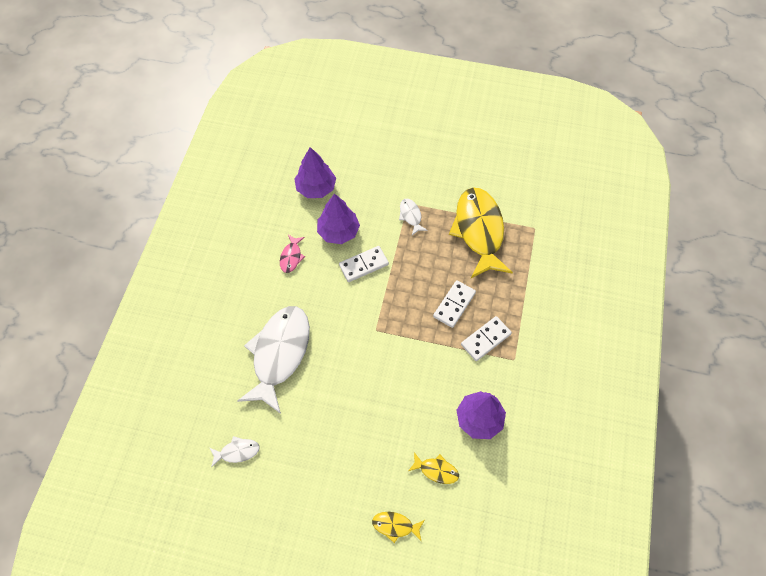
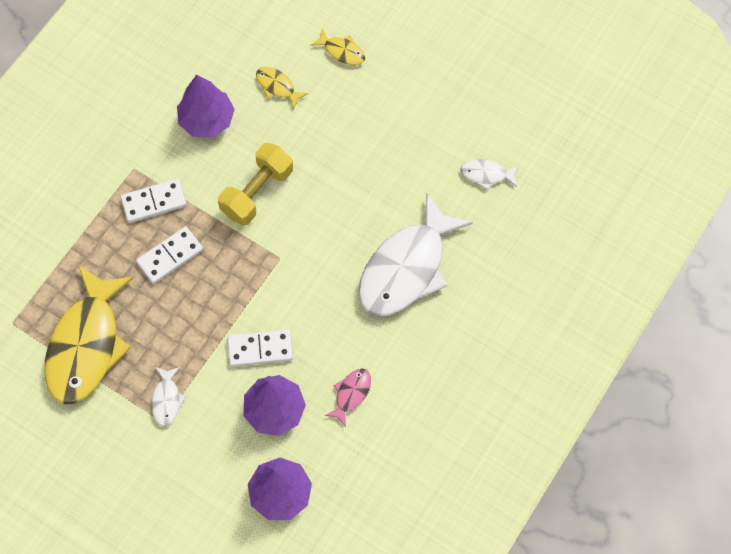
camera: 160 degrees left, 5 degrees up
none -> yellow dumbbell [218,143,293,226]

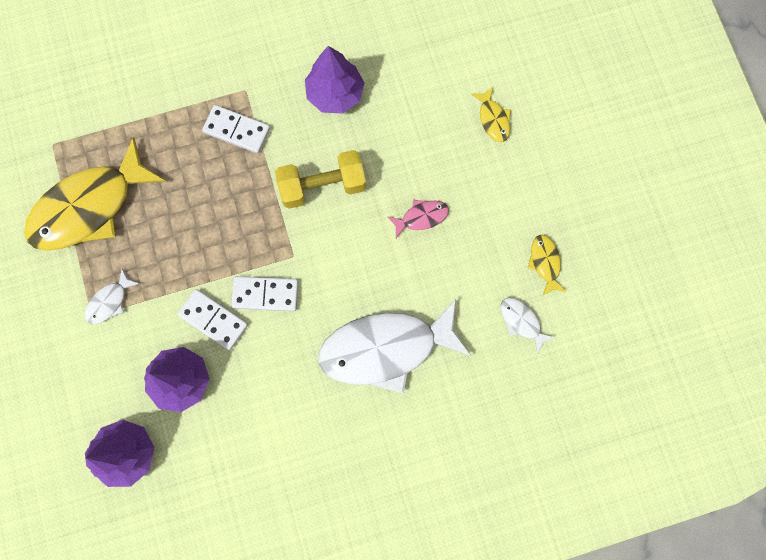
camera: 40 degrees right, 10 degrees up
white domino [136,226,203,284] -> white domino moved to [231,276,299,311]
yellow fish [256,67,308,109] -> yellow fish moved to [528,235,567,296]
pink fish [324,369,371,427] -> pink fish moved to [387,199,449,238]

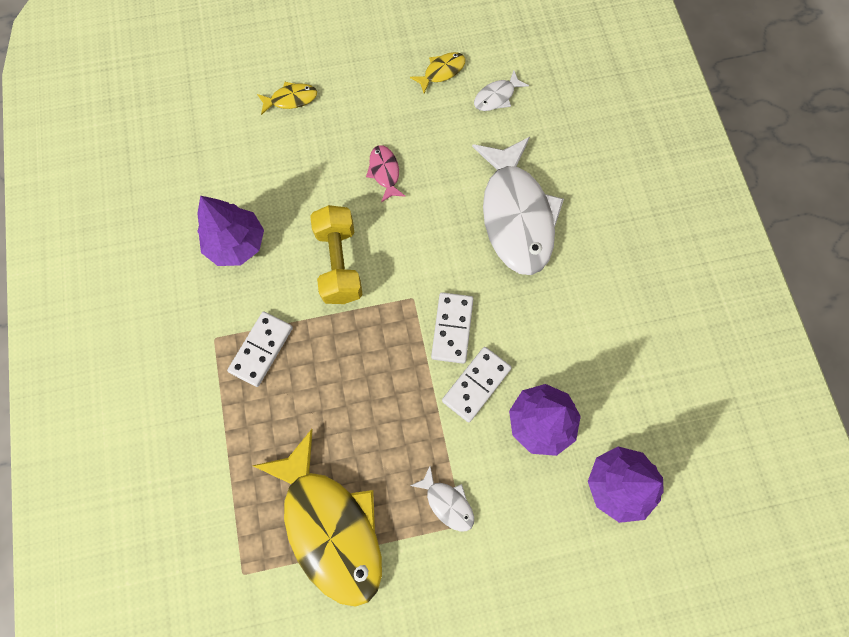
camera: 85 degrees left, 5 degrees down
yellow fish [528,235,567,296] -> yellow fish turned 150 degrees clockwise [410,52,466,93]

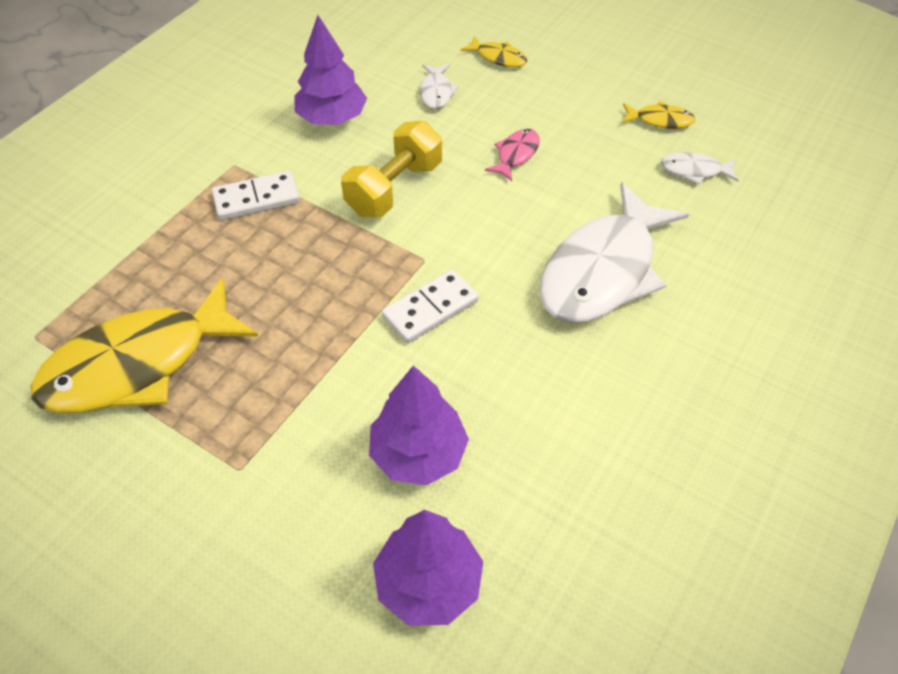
camera: 45 degrees right, 20 degrees down
yellow fish [253,429,382,607] -> yellow fish turned 45 degrees clockwise [31,278,259,413]
white fish [410,466,474,532] -> white fish moved to [420,64,459,109]
white domino [442,347,512,422] -> none

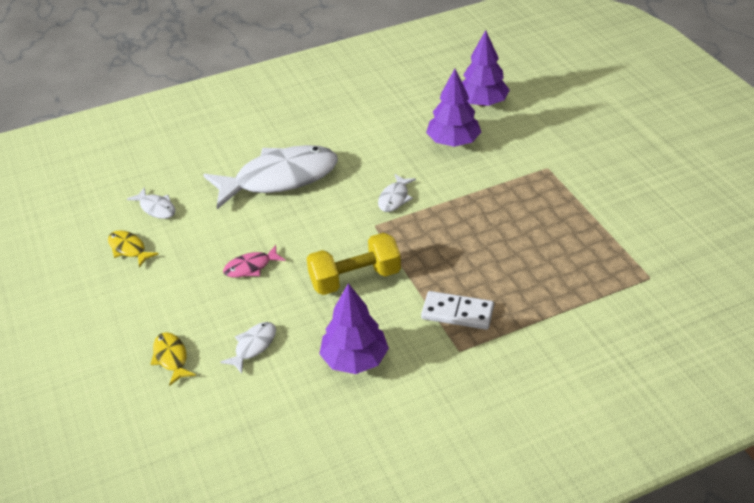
camera: 145 degrees left, 10 degrees down
yellow fish [31,278,259,413] -> none
white domino [382,269,479,343] -> white fish [378,174,416,212]

